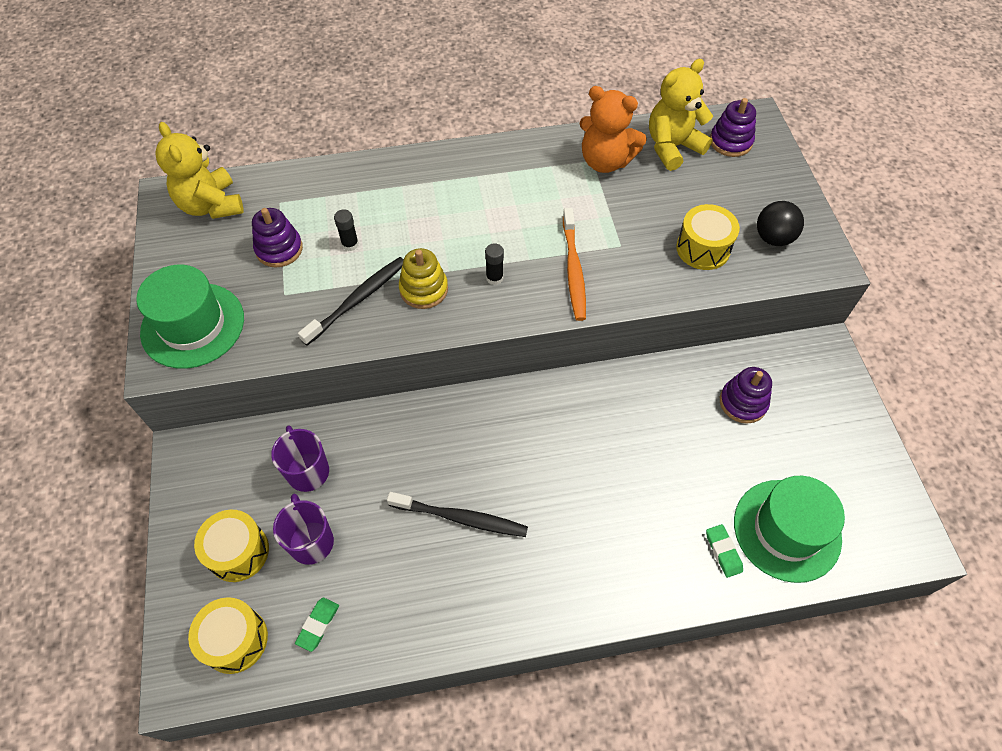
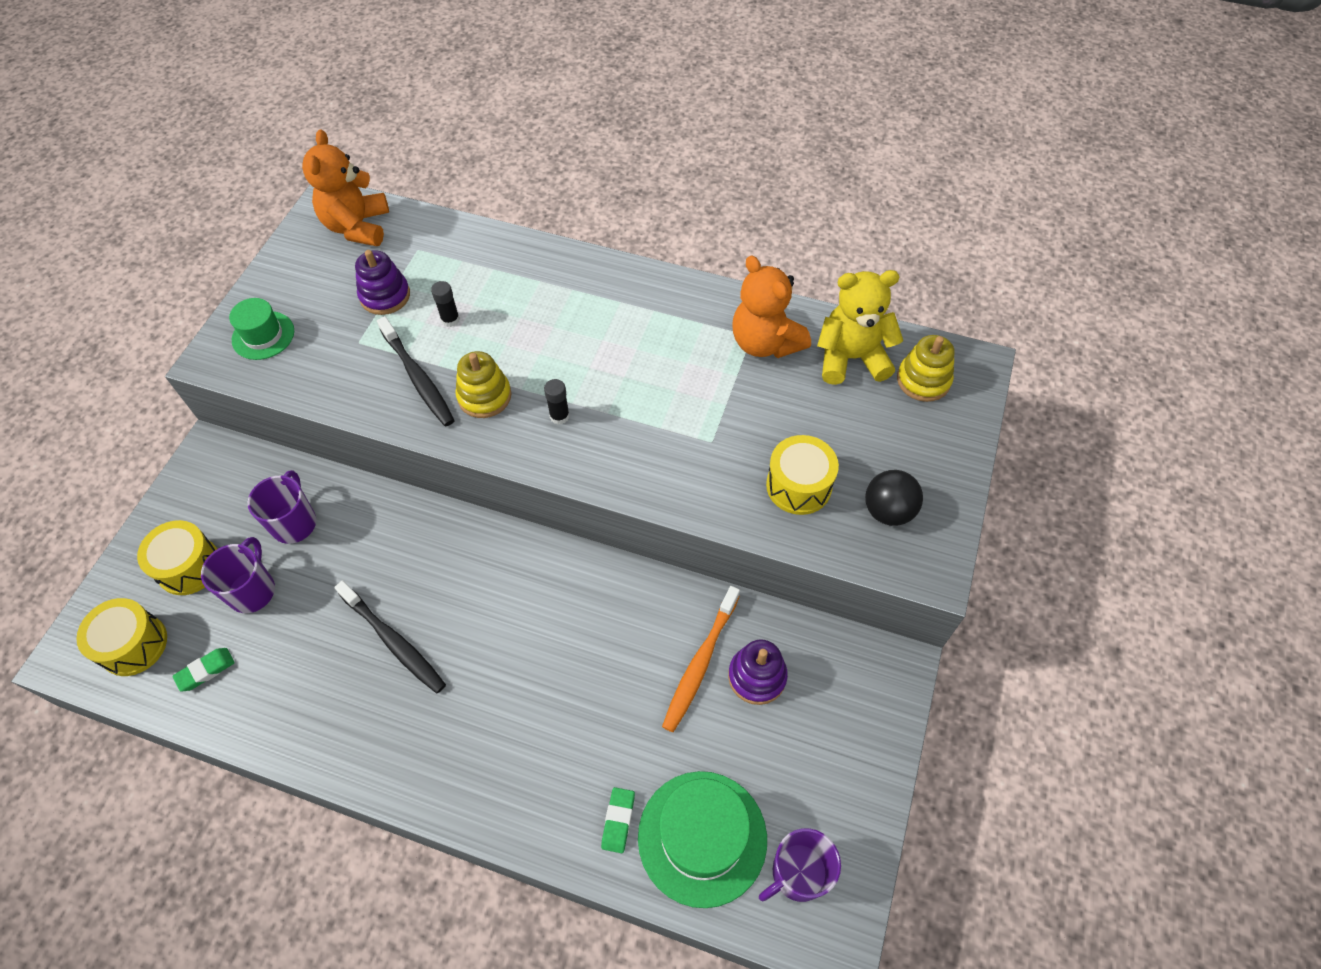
camera: 30 degrees right, 0 degrees up
green hat [136,265,244,369] -> green hat [229,298,294,360], size x0.58
yellow teddy bear [155,122,244,219] -> orange teddy bear [302,130,389,246]
black toothbrush [298,257,404,345] -> black toothbrush turned 75 degrees clockwise [377,316,455,427]
orange toothbrush [563,208,586,321] -> orange toothbrush moved to [662,586,740,732]
purple stacking toy [710,98,756,157] -> yellow stacking toy [897,335,955,402]
none -> purple mug [759,828,841,902]

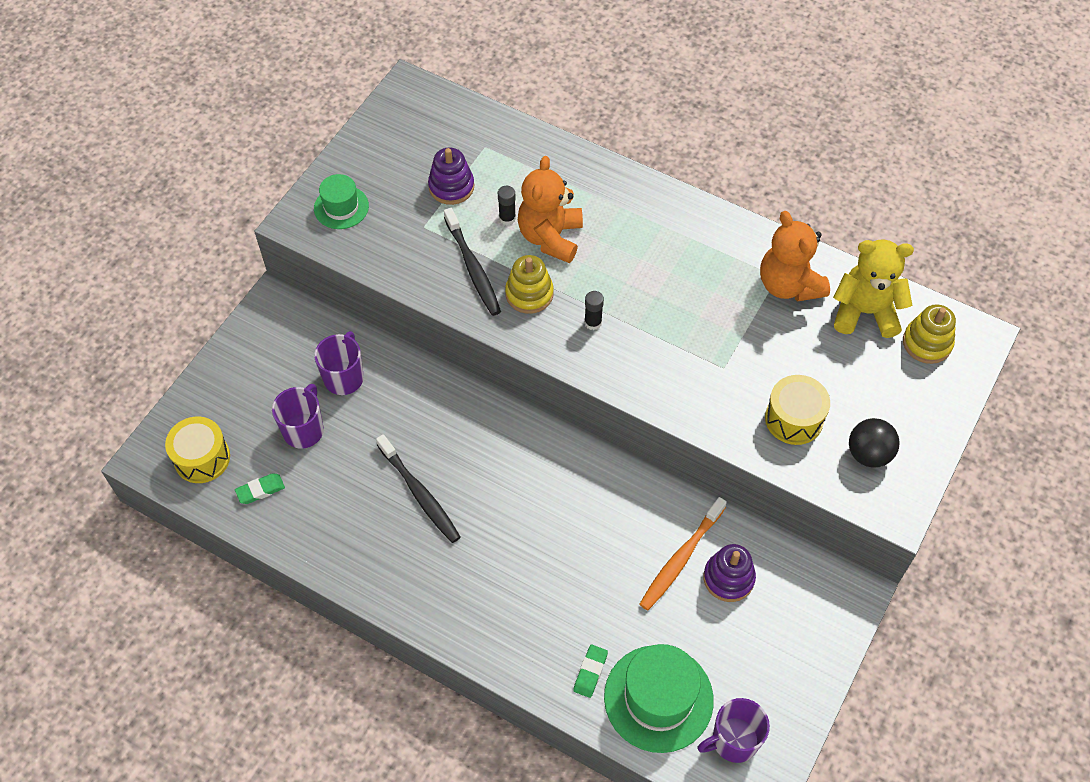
camera: 10 degrees right, 0 degrees up
yellow drum [137,520,218,595] -> none
orange teddy bear [302,130,389,246] -> orange teddy bear moved to [518,156,583,263]

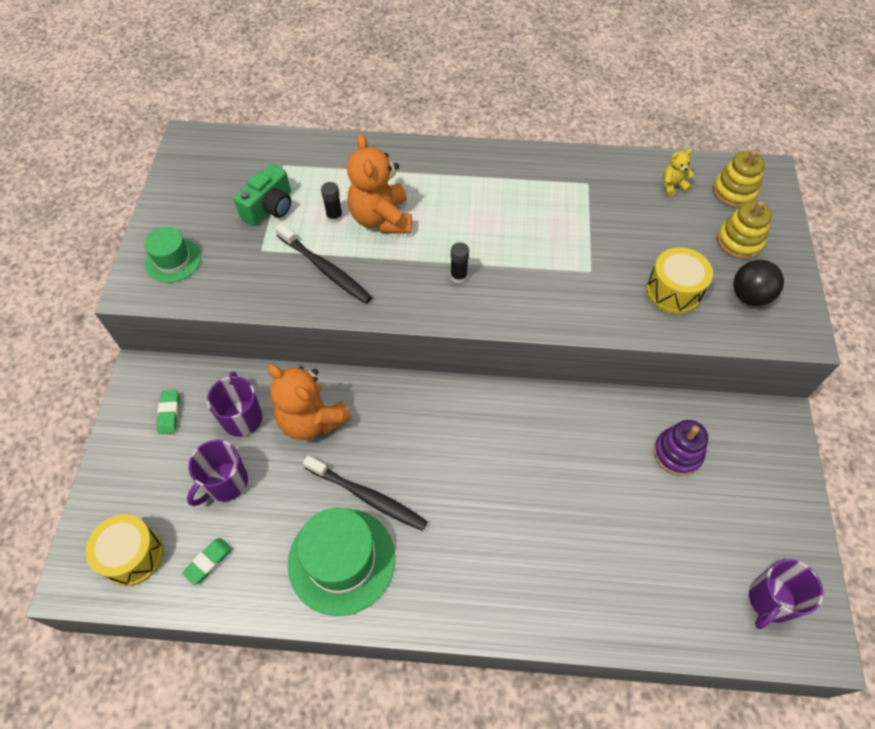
camera: 25 degrees left, 0 degrees up
purple mug [272,384,324,449] -> purple mug turned 135 degrees counterclockwise [187,440,248,506]
purple stacking toy [428,147,474,205] -> green camera [234,164,291,226]
yellow stacking toy [505,255,554,314] -> yellow stacking toy moved to [717,201,772,259]
green eraser [573,645,608,698] -> green eraser moved to [156,390,180,434]
green hat [604,644,714,753] -> green hat moved to [288,508,395,616]
orange toothbrush [639,497,727,611] -> none
orange teddy bear [760,211,830,302] -> orange teddy bear moved to [267,365,351,440]
yellow teddy bear [833,240,914,338] -> yellow teddy bear [663,149,694,196], size x0.46

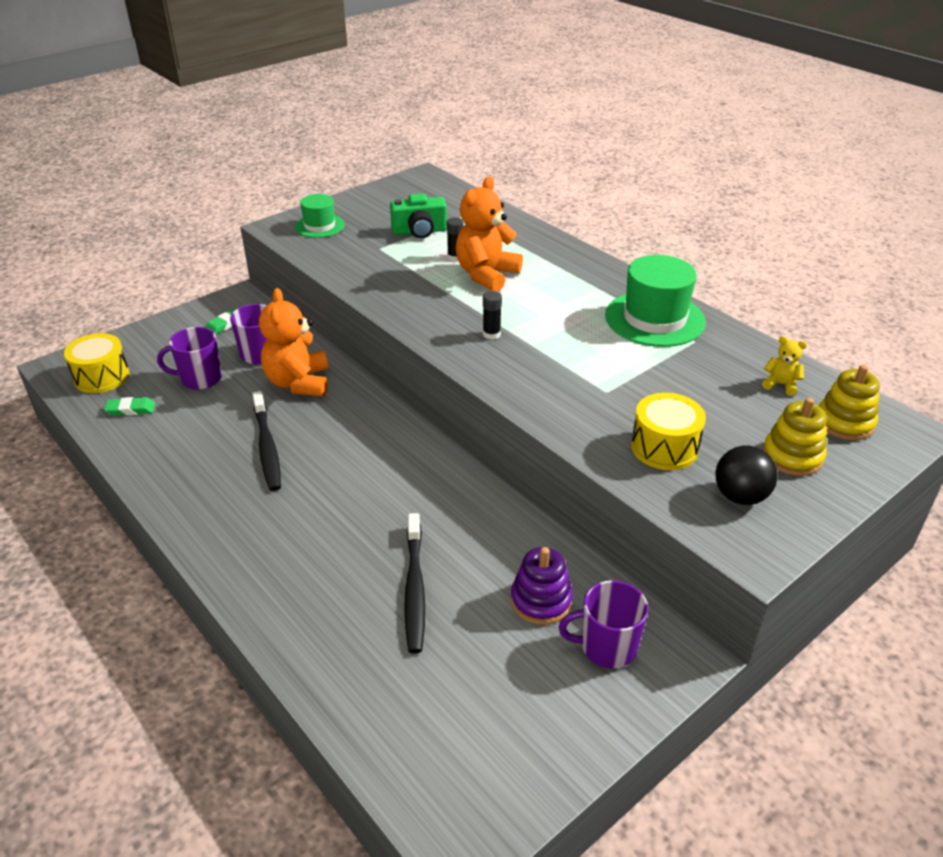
camera: 45 degrees right, 20 degrees down
black toothbrush [275,223,372,304] -> black toothbrush moved to [404,513,425,654]
green hat [288,508,395,616] -> green hat moved to [605,255,706,347]
purple mug [749,559,823,629] -> purple mug moved to [559,580,648,669]

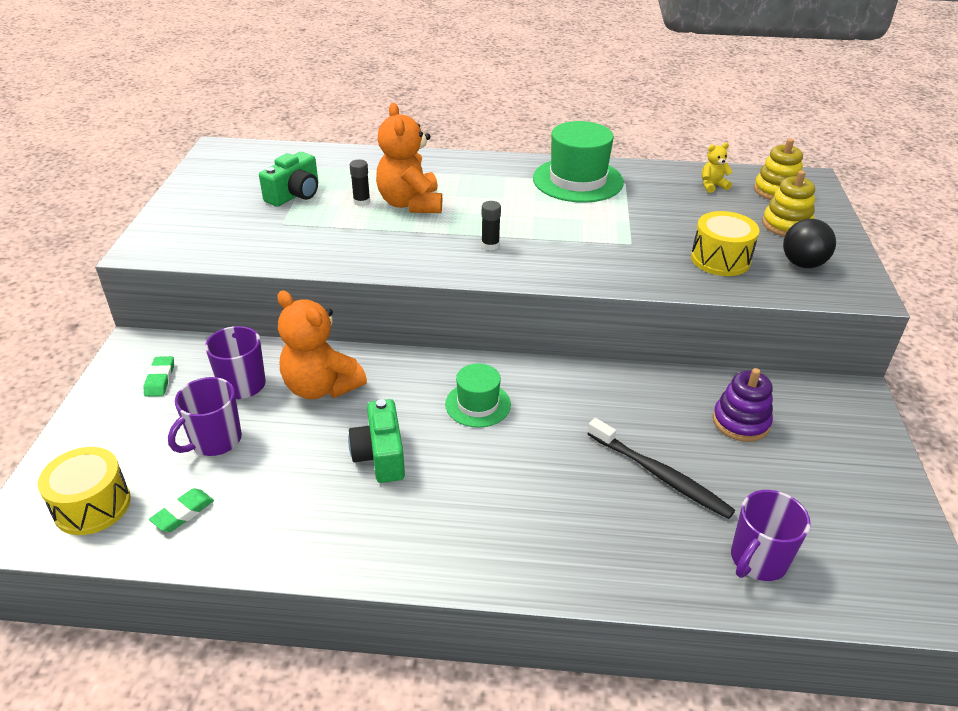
camera: 45 degrees left, 0 degrees up
black toothbrush [252,391,281,491] -> green camera [348,399,405,483]
green hat [295,194,345,238] -> green hat moved to [445,363,511,428]
purple mug [559,580,648,669] -> purple mug moved to [731,490,811,581]

